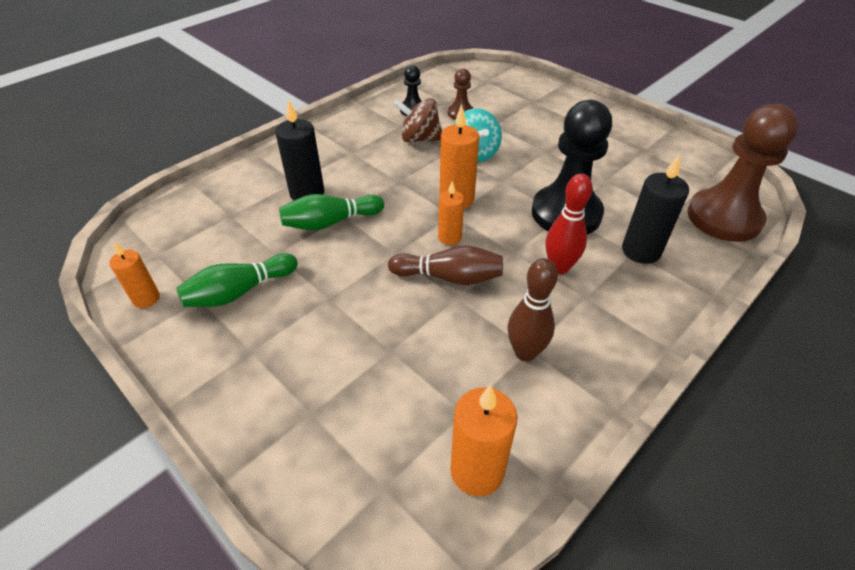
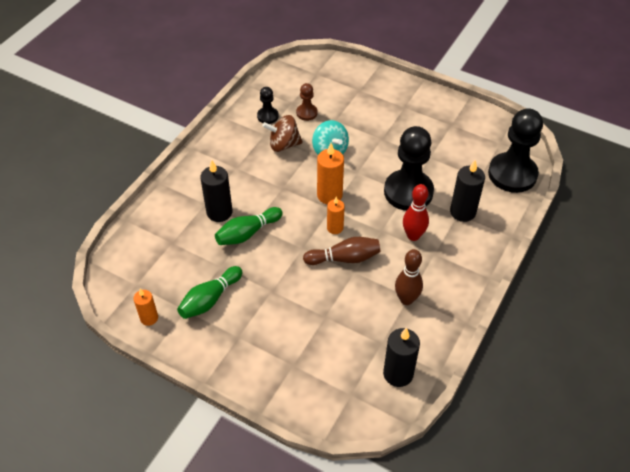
camera: 15 degrees left, 5 degrees up
orange candle [450,385,517,497] -> black candle [383,327,420,387]
brown pawn [688,104,799,242] -> black pawn [488,108,543,193]

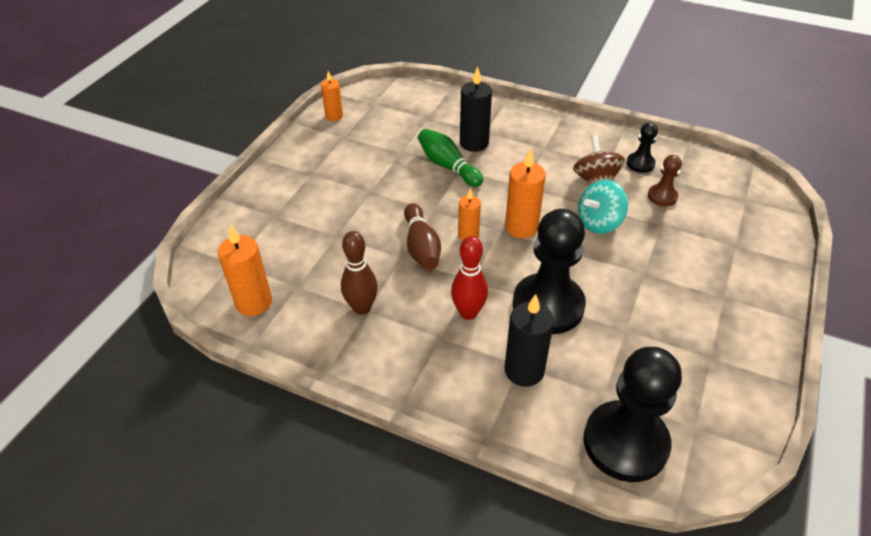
camera: 85 degrees right, 5 degrees down
green bowling pin [177,266,242,319] -> none
black candle [383,327,420,387] -> orange candle [218,225,272,316]

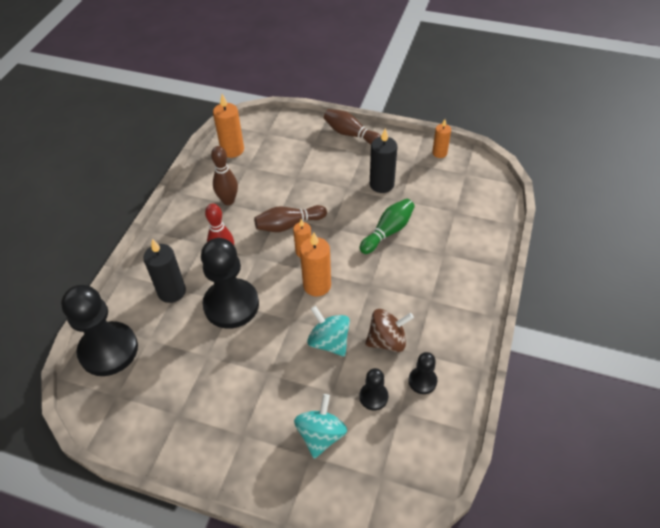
camera: 85 degrees right, 5 degrees up
black candle [460,66,492,152] -> black candle moved to [370,128,397,193]
brown pawn [648,155,682,207] -> black pawn [359,368,388,410]
none -> turquoise spinning top [294,394,347,459]
none -> brown bowling pin [324,109,381,144]

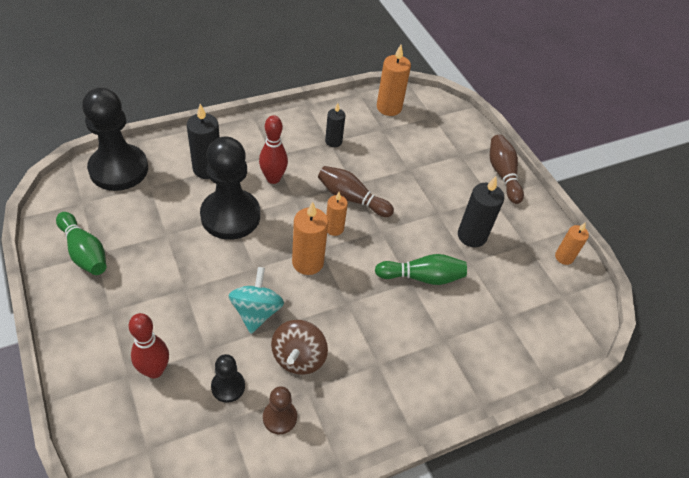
camera: 40 degrees right, 0 degrees up
brown bowling pin [211,146,238,205] -> black candle [325,103,345,147]
turquoise spinning top [294,394,347,459] -> red bowling pin [129,313,169,378]
brown spinning top [365,309,414,352] -> brown spinning top turned 75 degrees clockwise [271,320,328,375]
black pawn [408,352,437,394] -> brown pawn [263,386,297,434]
none -> green bowling pin [56,212,107,275]

